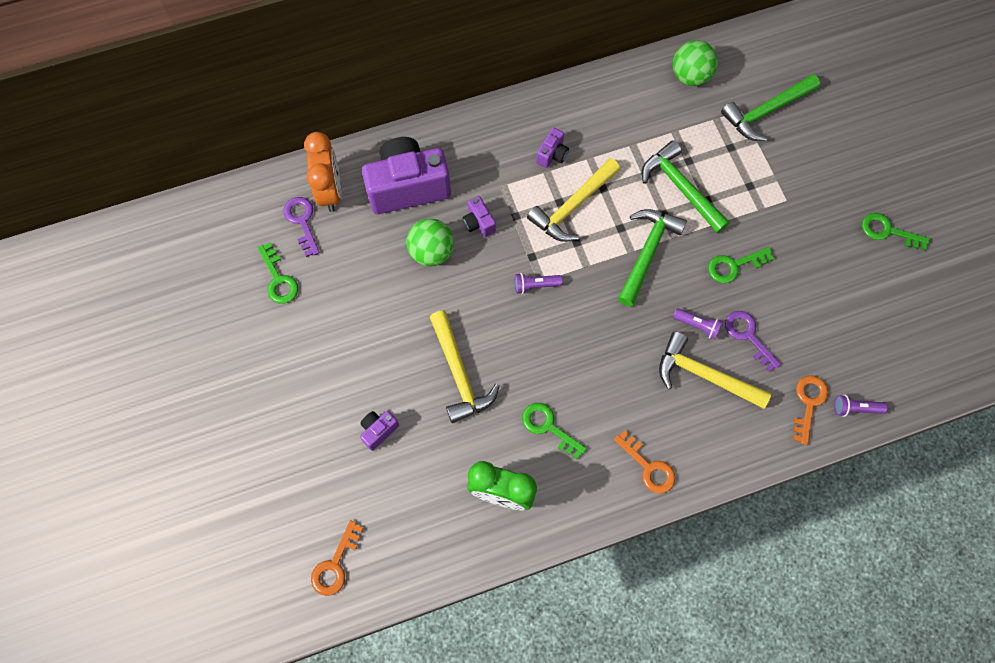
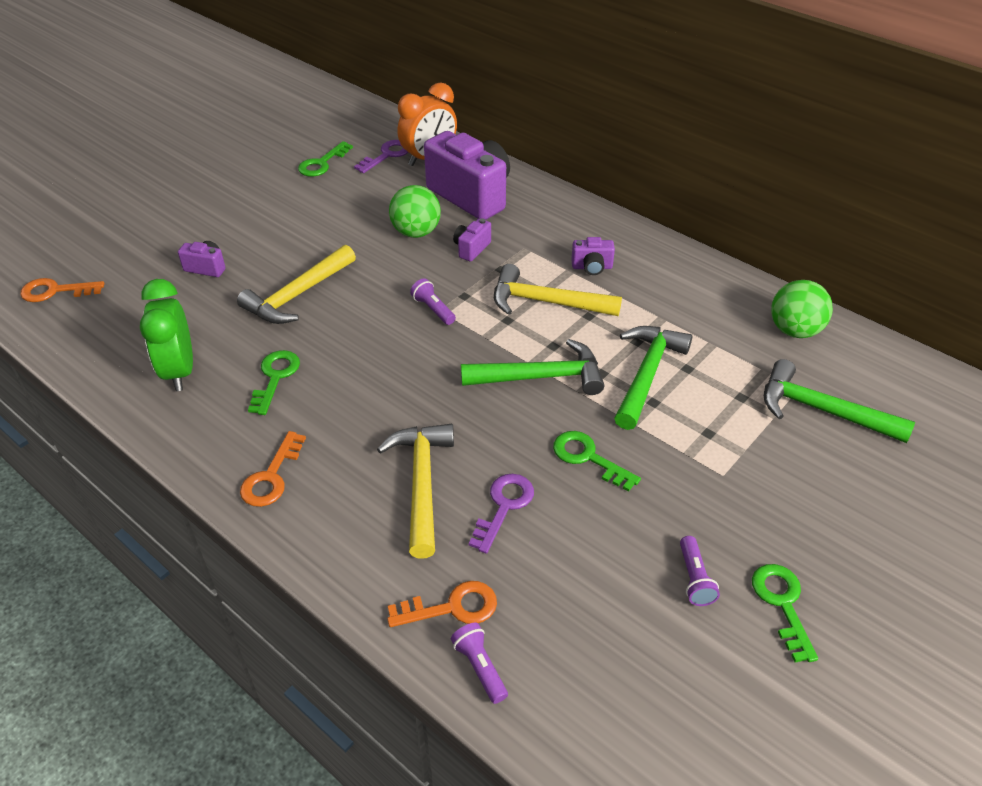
camera: 60 degrees right, 25 degrees down
purple flashlight [673,308,723,340] -> purple flashlight moved to [680,536,720,606]

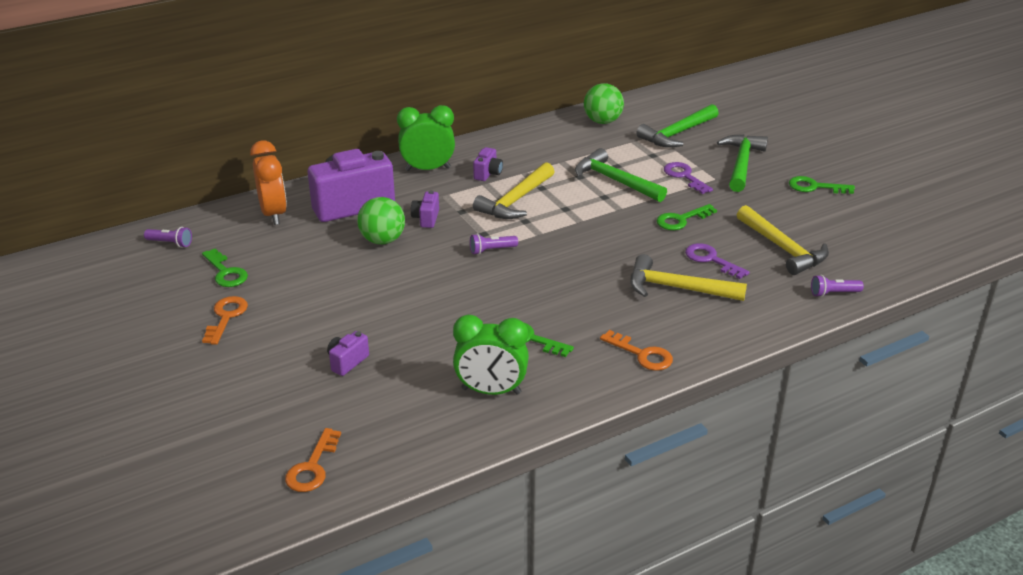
camera: 70 degrees left, 10 degrees down
yellow hammer [237,245,356,324] -> yellow hammer moved to [737,205,829,275]
purple key [354,140,408,173] -> purple key moved to [664,162,713,194]
orange key [387,581,497,627] -> orange key moved to [202,296,248,345]
purple camera [453,218,491,262] -> purple camera turned 45 degrees clockwise [411,190,439,228]
green hammer [461,339,604,395] -> green hammer moved to [717,134,768,192]
purple flashlight [680,536,720,606] -> purple flashlight moved to [144,227,192,248]
none -> green clock [397,105,455,171]

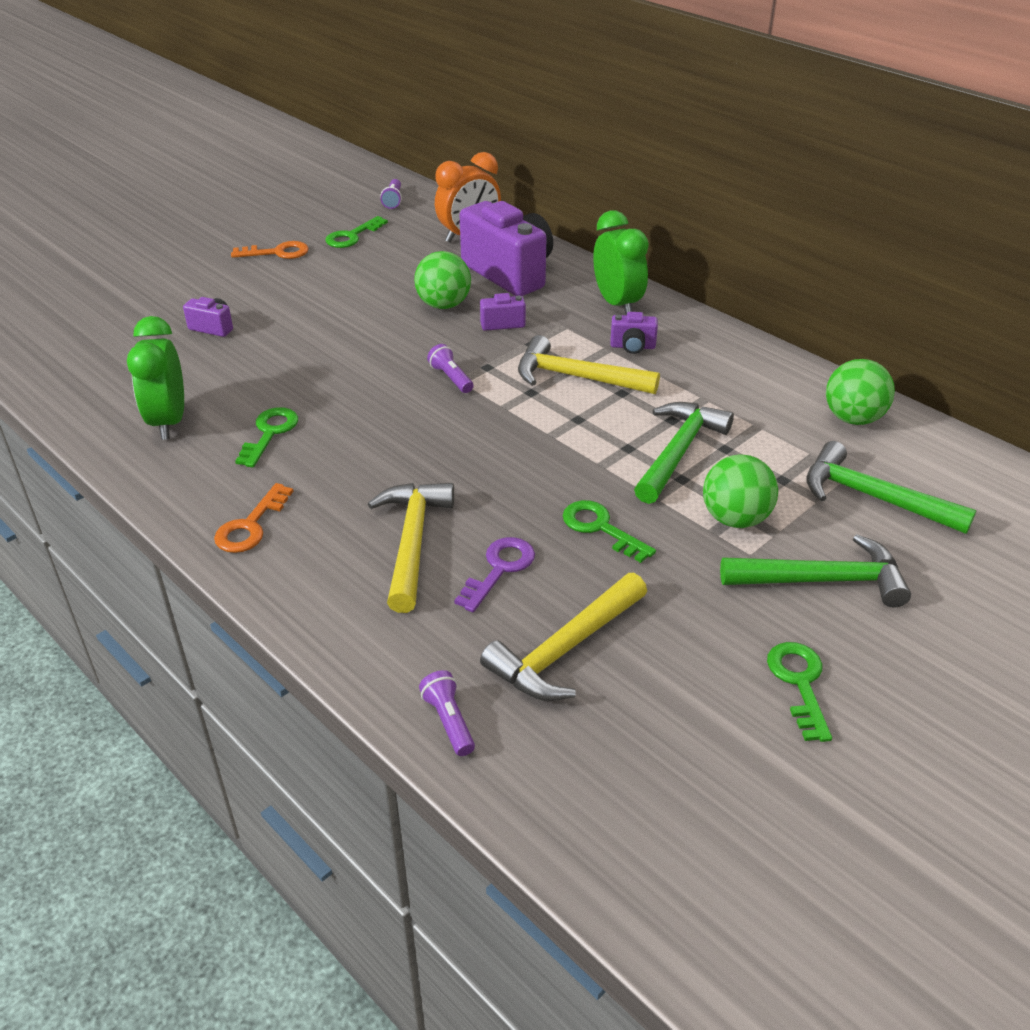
camera: 75 degrees right, 5 degrees up
orange key [285,428,341,492] -> none
purple key [664,162,713,194] -> green ball [703,454,778,528]

